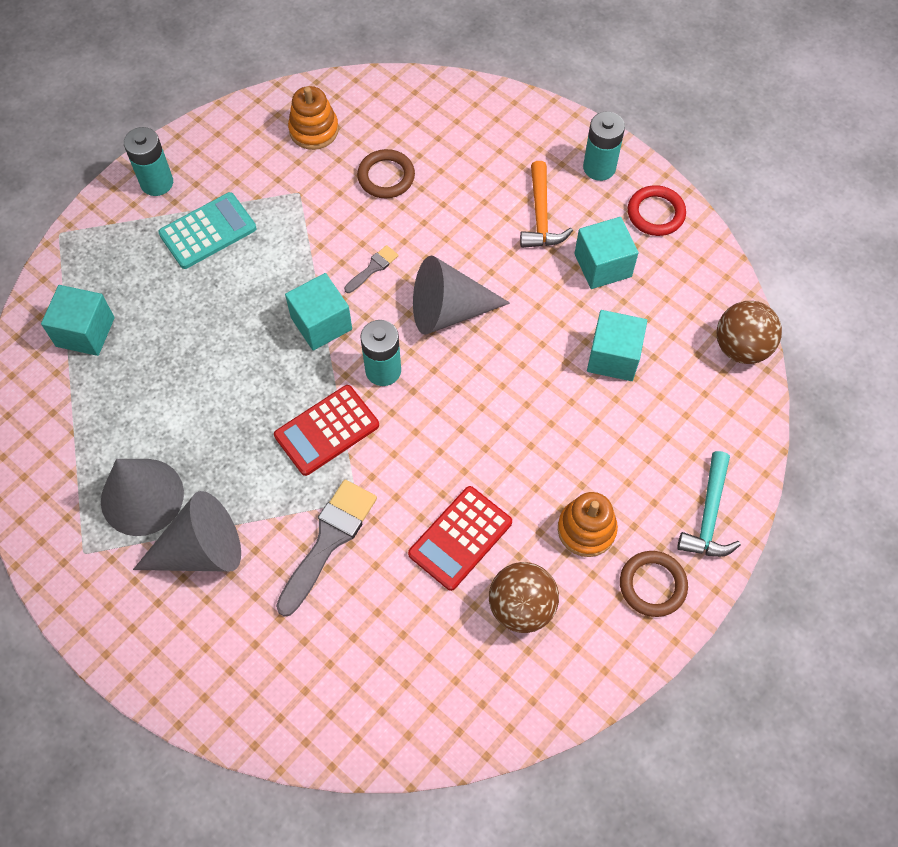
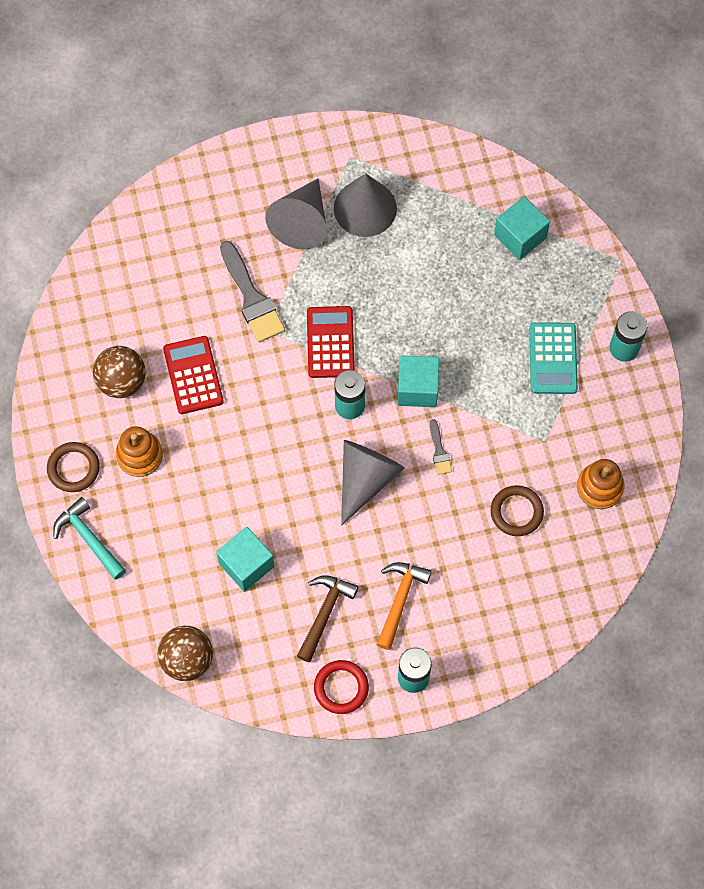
camera: 125 degrees right, 5 degrees up
orange hammer [520,161,573,248] -> orange hammer turned 75 degrees clockwise [377,562,432,650]
turquoise cube [574,217,639,289] -> brown hammer [297,575,359,662]

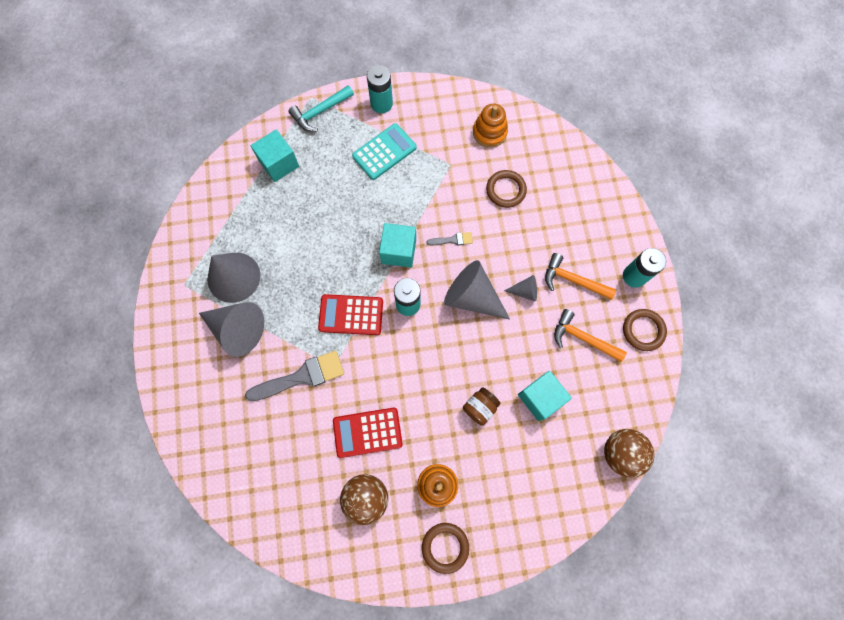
camera: 85 degrees left, 5 degrees up
turquoise hammer [53,497,126,580] -> turquoise hammer moved to [289,85,354,131]
brown hammer [297,575,359,662] -> orange hammer [554,309,627,362]
red ring [314,660,369,714] -> brown ring [623,309,667,351]
turquoise calculator [529,322,578,394] -> turquoise calculator turned 45 degrees counterclockwise [352,123,417,180]
none -> brown jar [463,387,500,426]
none -> grey cone [504,275,537,302]

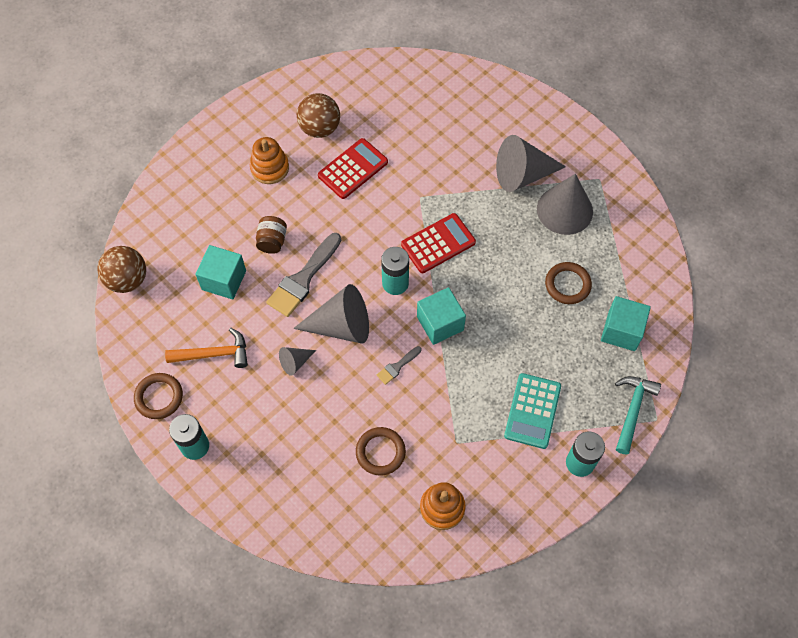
camera: 145 degrees right, 10 degrees down
grey brush [245,351,344,401] -> grey brush moved to [266,233,341,317]
brown ring [422,523,469,574] -> brown ring moved to [545,262,592,304]
orange hammer [545,253,616,300] -> none

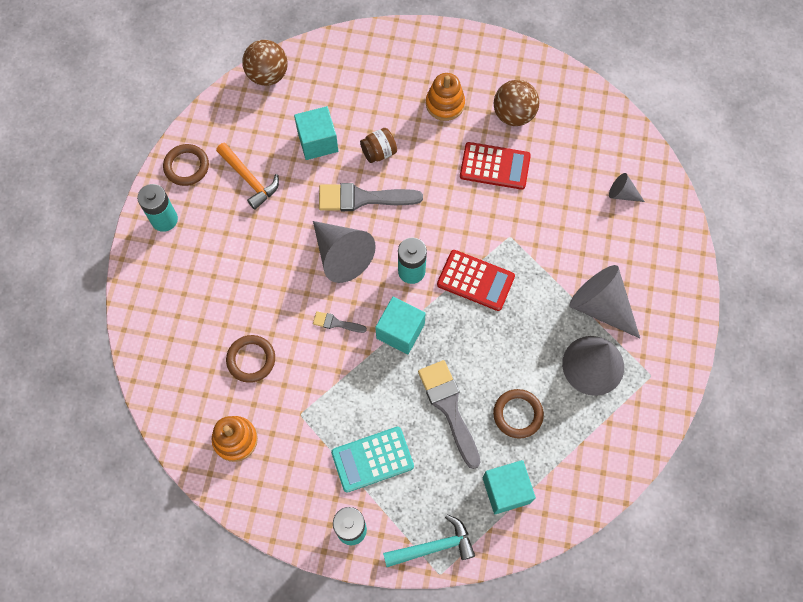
camera: 55 degrees right, 5 degrees up
grey cone [279,347,316,376] -> grey cone moved to [609,173,645,202]
none -> grey brush [418,360,481,469]

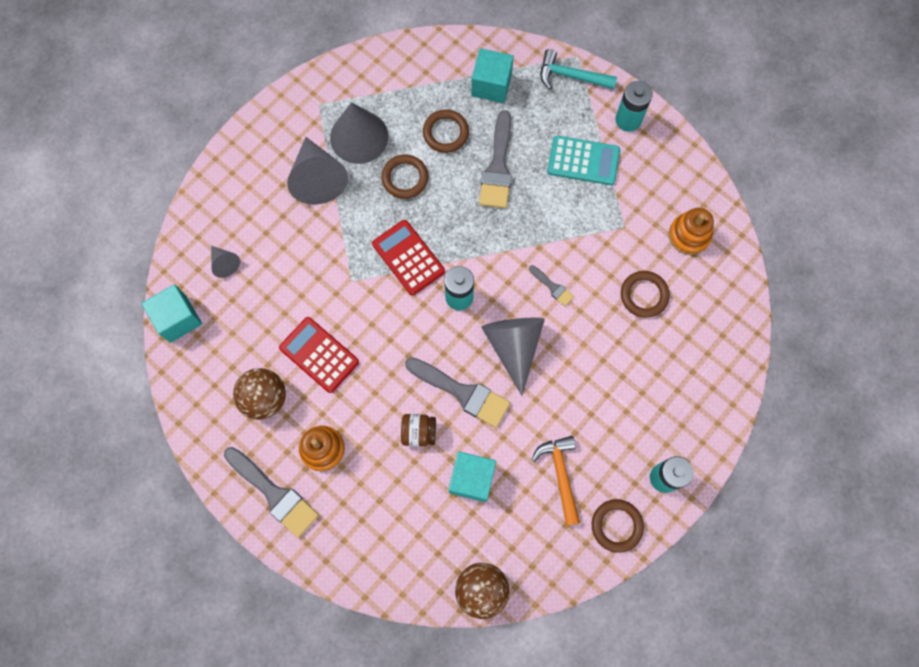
camera: 150 degrees left, 5 degrees up
turquoise cube [375,297,426,354] -> turquoise cube moved to [141,284,202,343]
none -> grey brush [224,447,319,538]
none -> brown ring [381,154,428,199]

